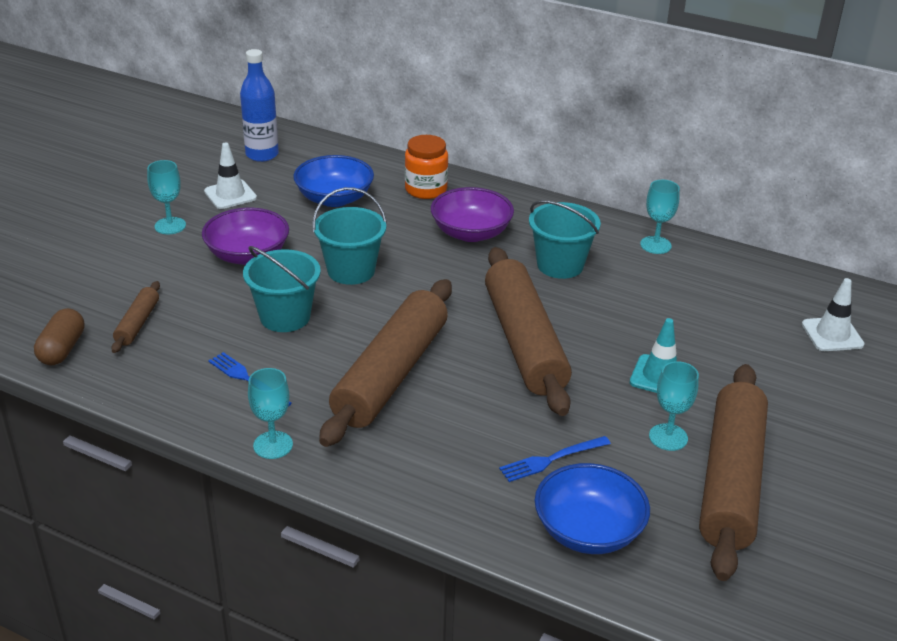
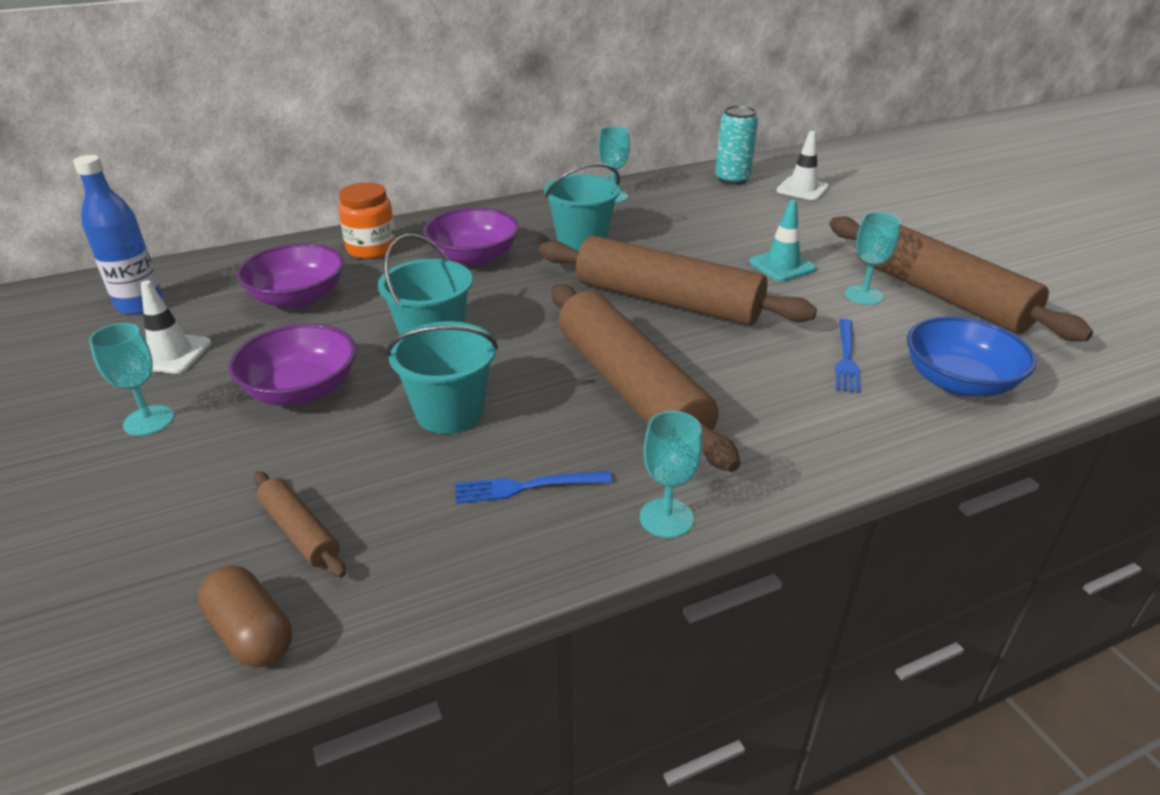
camera: 50 degrees left, 0 degrees up
blue bowl [293,155,374,207] -> purple bowl [236,243,344,308]
none -> turquoise can [715,105,758,185]

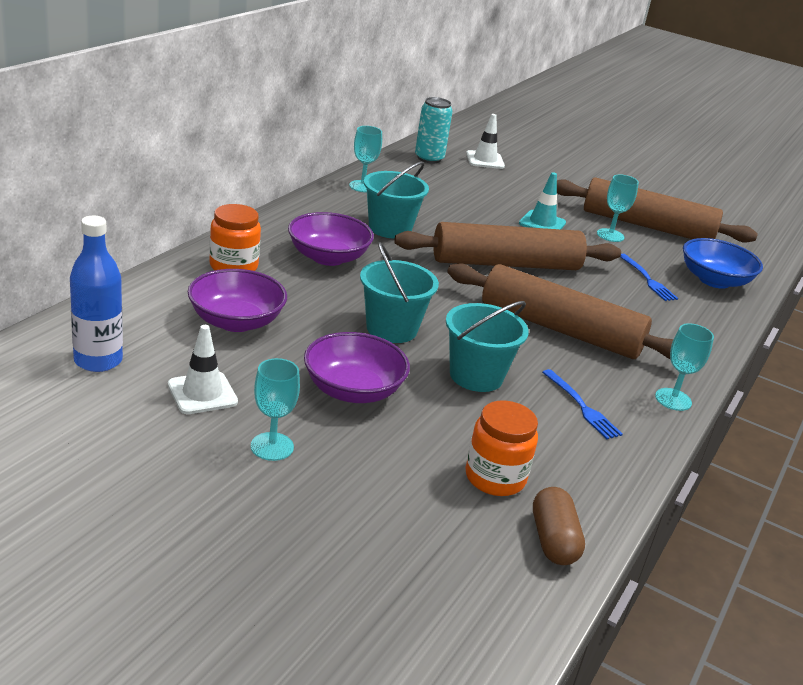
camera: 40 degrees left, 5 degrees down
brown capsule [198,565,292,667] -> brown capsule turned 75 degrees clockwise [533,487,585,565]
brown rolling pin [254,471,346,578] -> orange jar [465,401,538,496]
blue fork [455,471,612,504] -> blue fork turned 75 degrees counterclockwise [542,369,623,439]

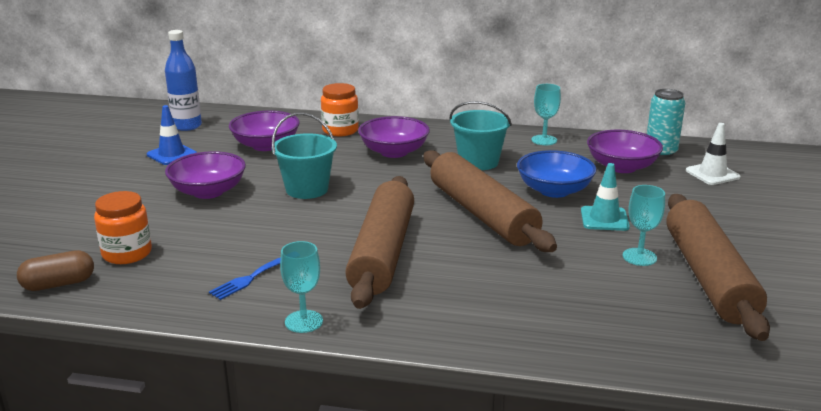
camera: 75 degrees right, 5 degrees down
white traffic cone [168,325,238,414] -> blue traffic cone [147,105,197,165]
turquoise goblet [251,358,300,461] -> none
turquoise bucket [446,301,529,392] -> none
blue fork [620,254,678,301] -> none
blue bowl [683,238,763,289] -> blue bowl moved to [517,150,597,198]
none -> purple bowl [587,130,663,173]

